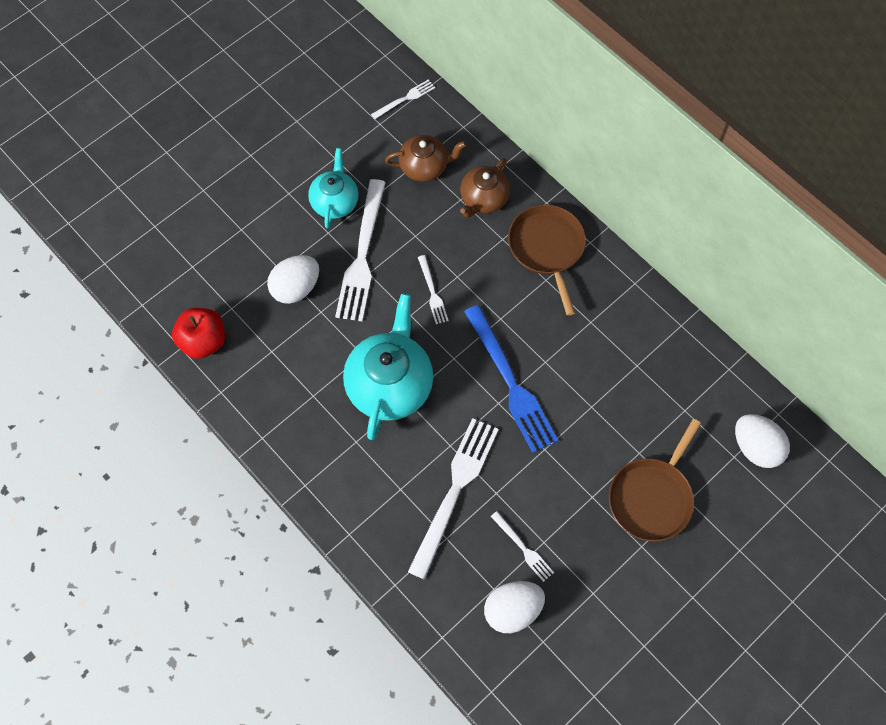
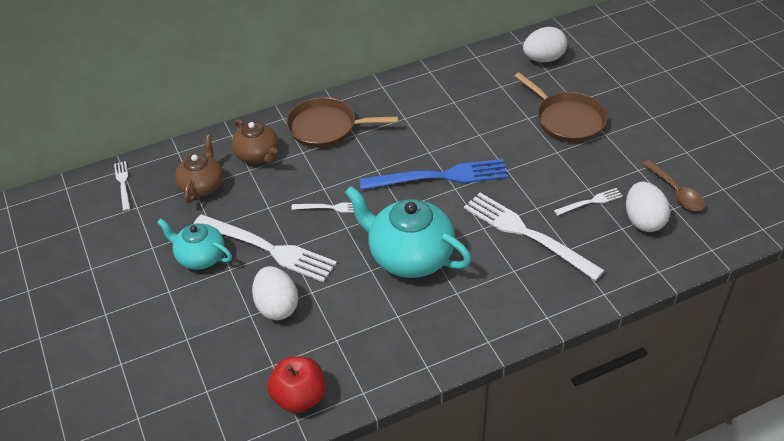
camera: 70 degrees left, 20 degrees down
none -> brown spoon [642,160,705,211]

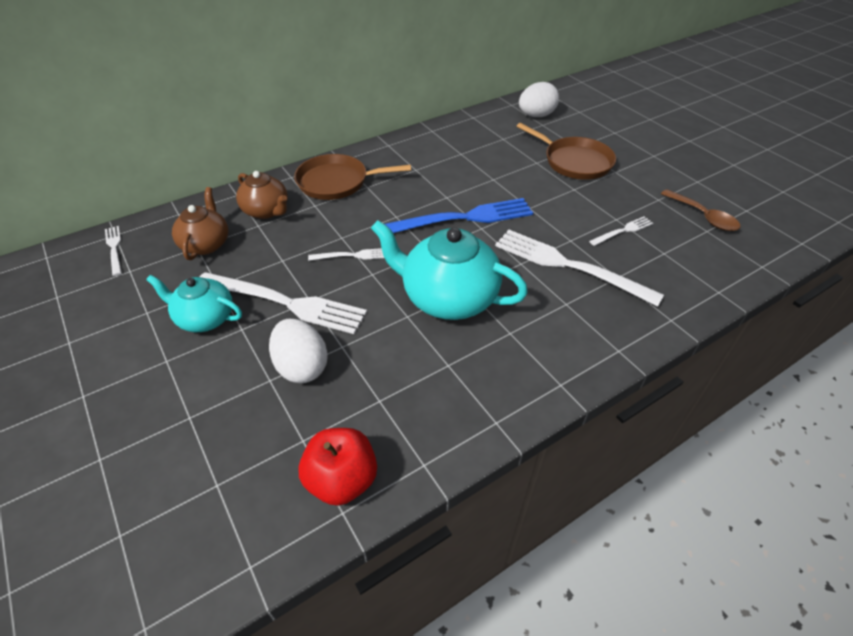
camera: 10 degrees left, 0 degrees up
white egg [626,182,670,232] -> none

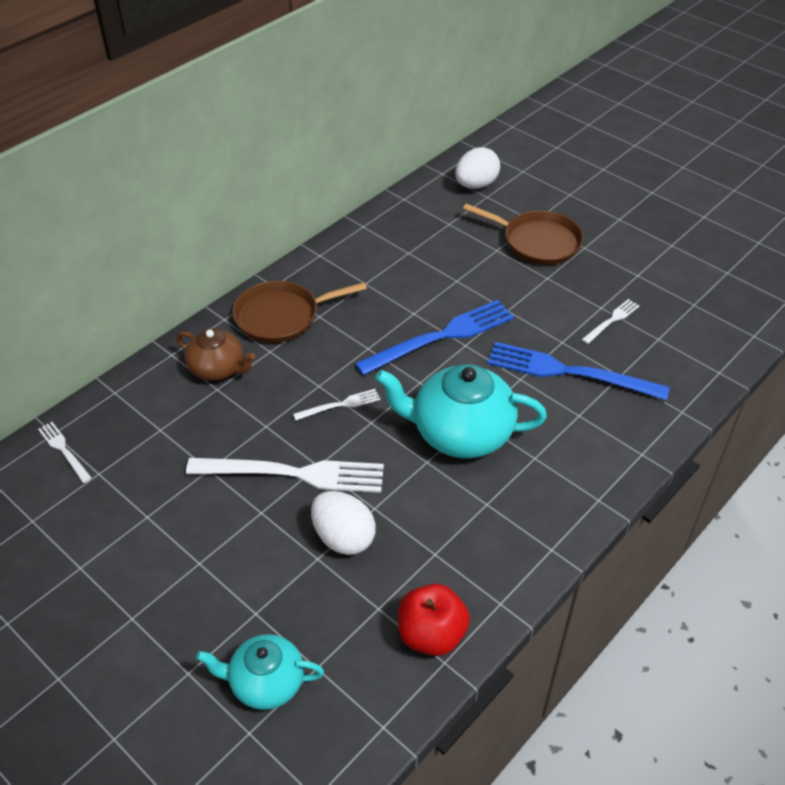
camera: 15 degrees left, 0 degrees up
turquoise teapot [146,275,242,332] -> turquoise teapot moved to [196,634,324,710]
brown teapot [172,187,228,260] -> none
white fork [495,230,664,307] -> blue fork [487,342,670,400]
brown spoon [661,189,740,231] -> none

